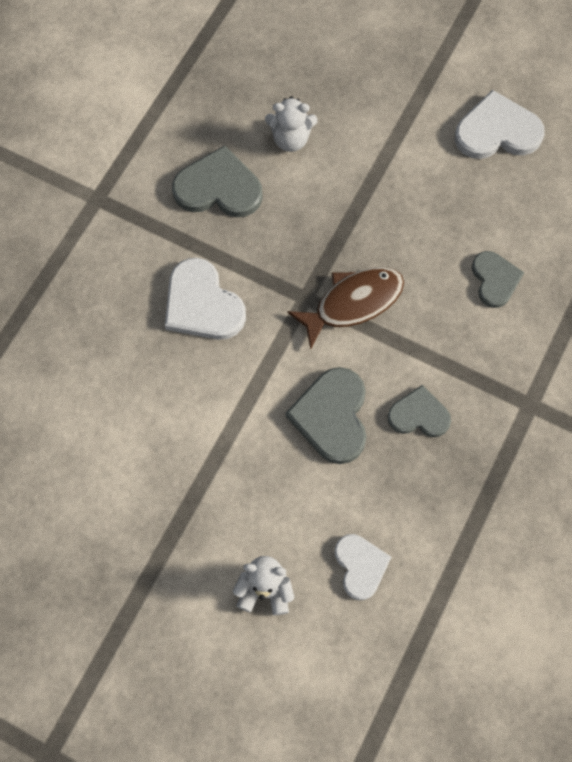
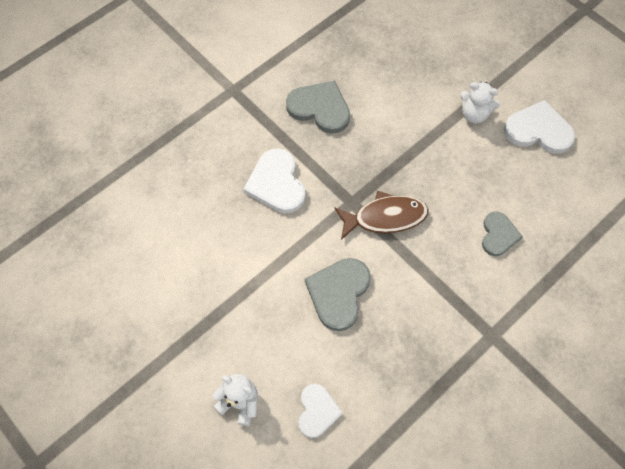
camera: 20 degrees right, 5 degrees down
white teddy bear [265,96,317,152] -> white teddy bear moved to [460,82,500,124]
grey heart [388,385,451,437] -> none

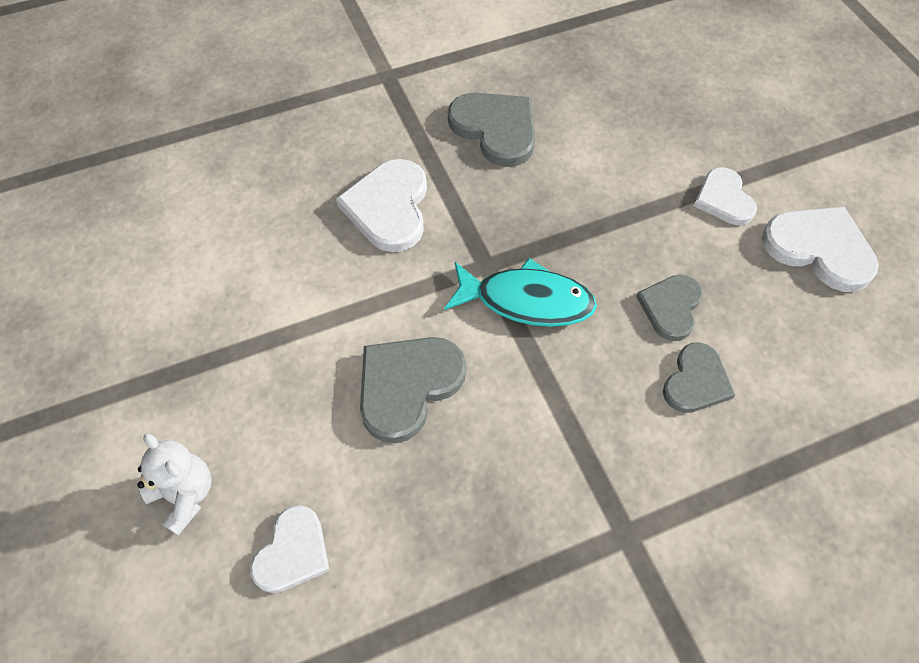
camera: 20 degrees right, 5 degrees down
brown fish [334,191,429,240] -> turquoise fish [444,258,597,327]
white teddy bear [460,82,500,124] -> white heart [694,167,757,225]
none -> grey heart [636,275,702,341]

